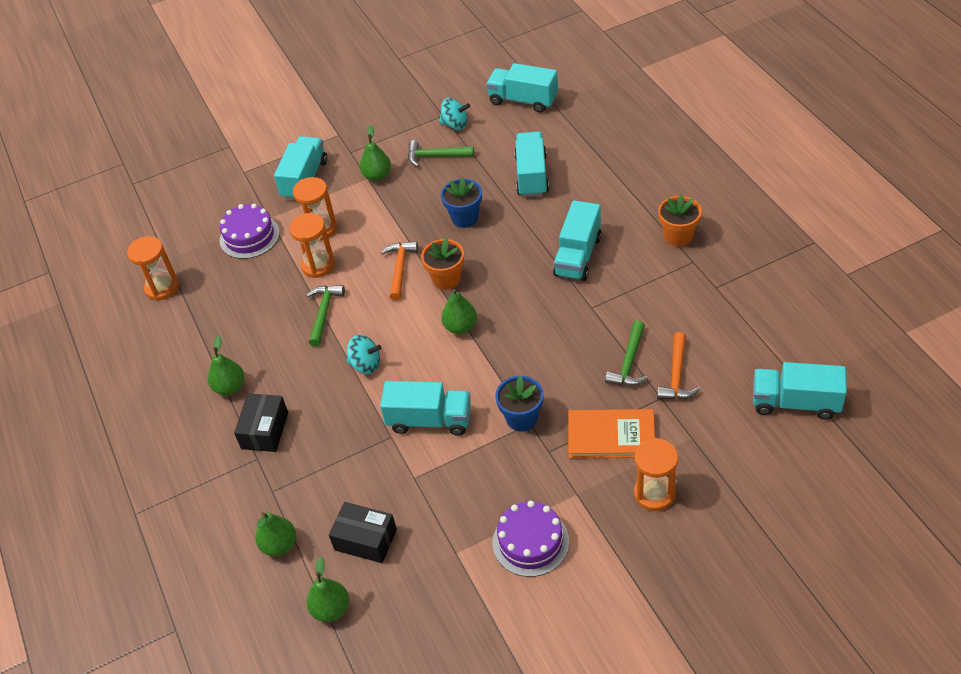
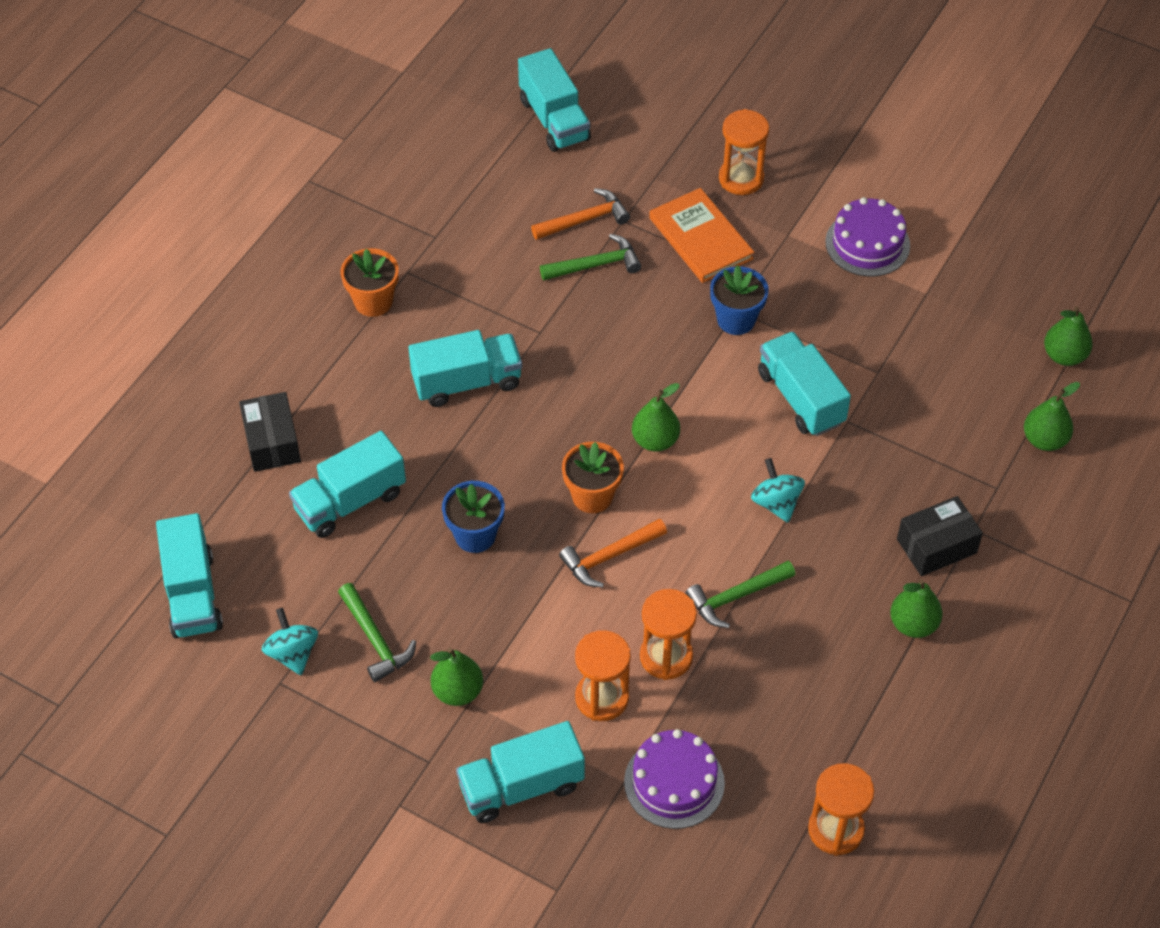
camera: 130 degrees left, 5 degrees up
black box [329,502,397,563] -> black box moved to [239,392,301,472]

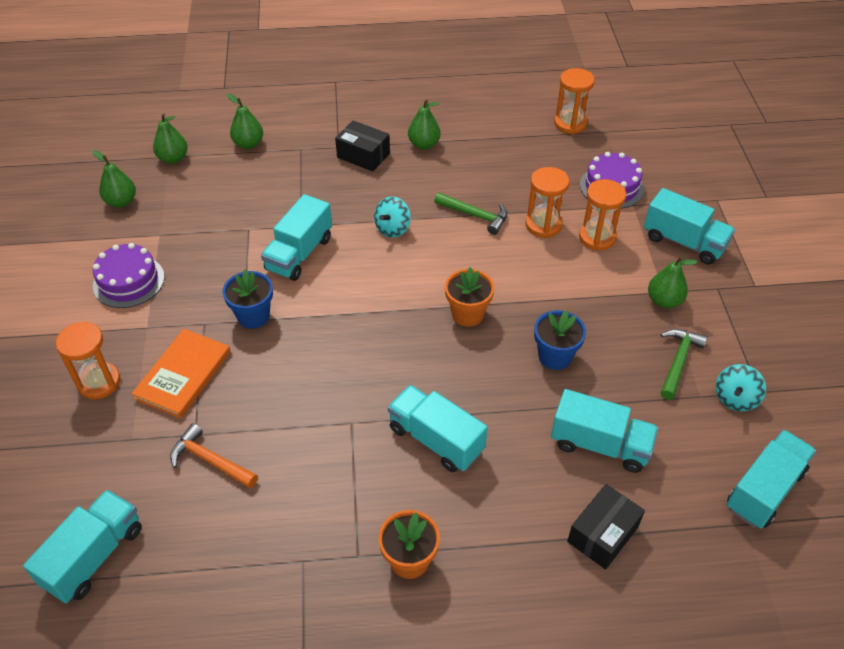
camera: 125 degrees left, 5 degrees down
green hammer [540,234,641,280] -> none
orange hammer [559,519,667,587] -> none
green pear [632,383,680,452] -> green pear moved to [92,150,136,208]

